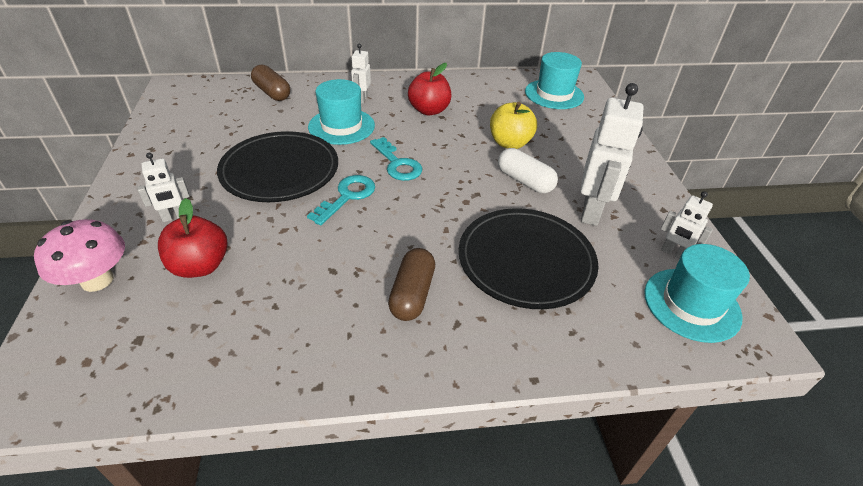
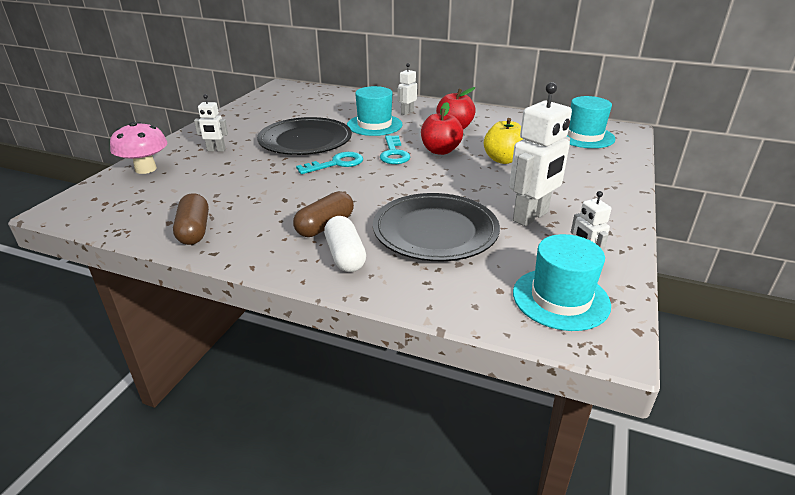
camera: 30 degrees right, 10 degrees down
red apple [158,198,228,278] -> red apple moved to [421,102,463,155]
brown capsule [251,64,290,101] -> brown capsule moved to [173,193,209,245]
white capsule [498,148,558,193] -> white capsule moved to [324,216,366,272]

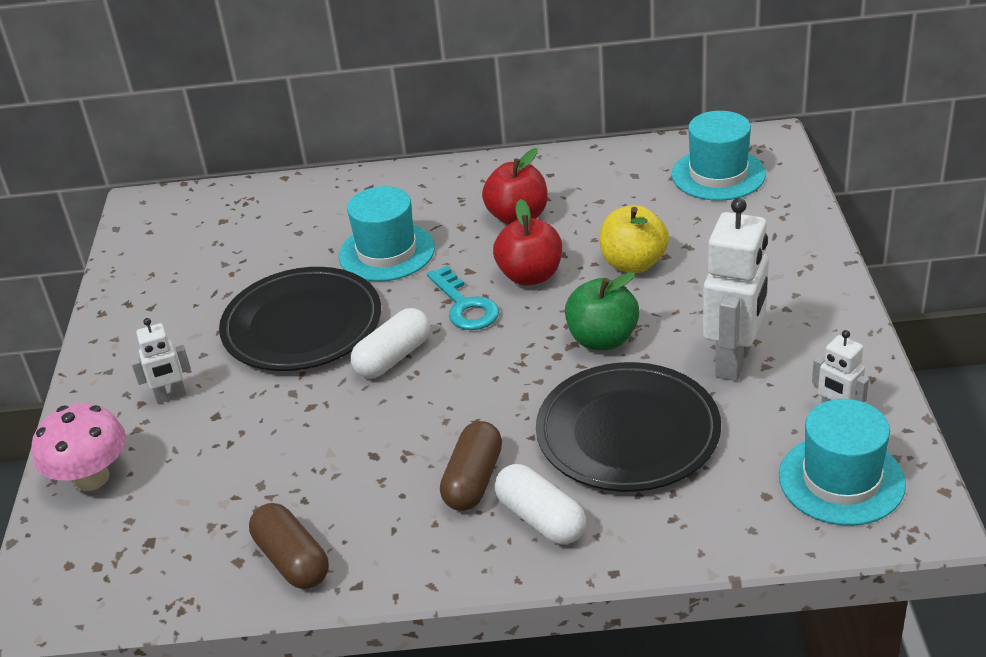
camera: 20 degrees left, 5 degrees up
turquoise key [296,152,363,174] -> white capsule [351,308,430,378]
white robot [397,63,417,115] -> none
none -> green apple [565,272,639,350]

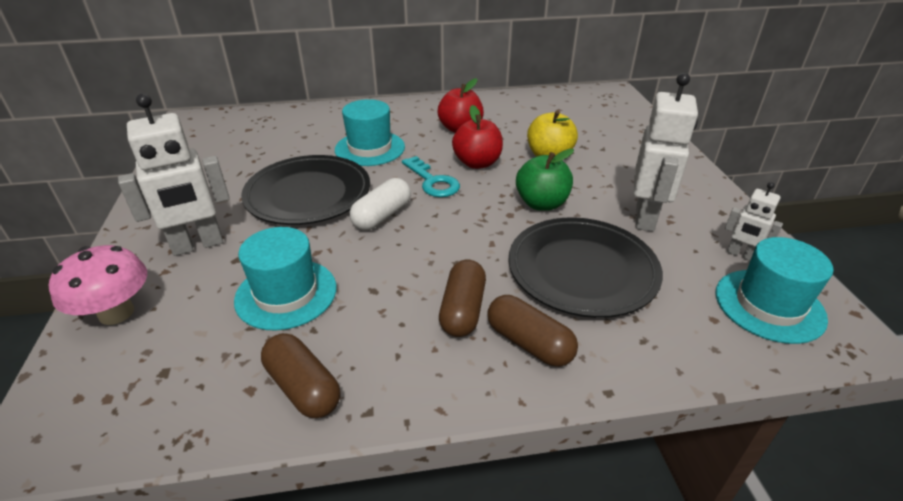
camera: 10 degrees left, 0 degrees up
white robot [131,318,191,404] -> white robot [118,94,230,256], size x1.90
white capsule [495,464,586,545] -> brown capsule [487,295,578,367]
turquoise hat [672,111,766,201] -> turquoise hat moved to [234,227,337,331]

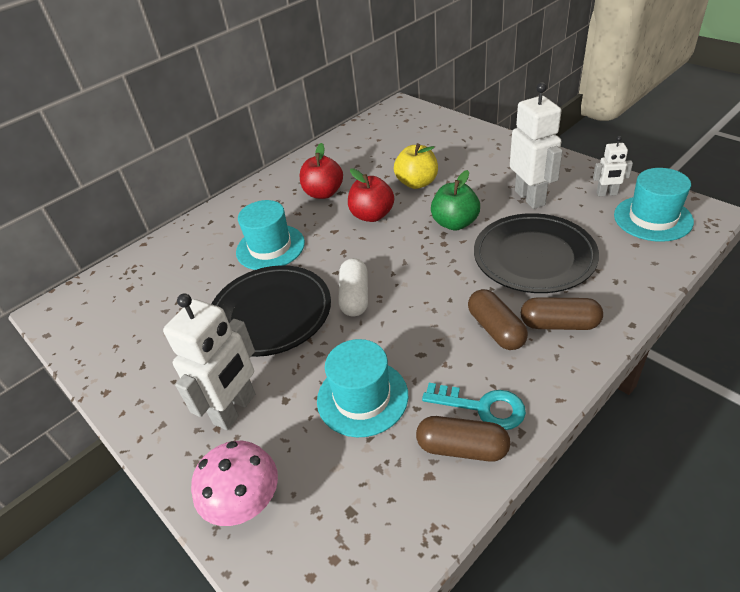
camera: 30 degrees left, 5 degrees up
turquoise key [402,156,460,197] -> turquoise key moved to [422,383,526,430]

